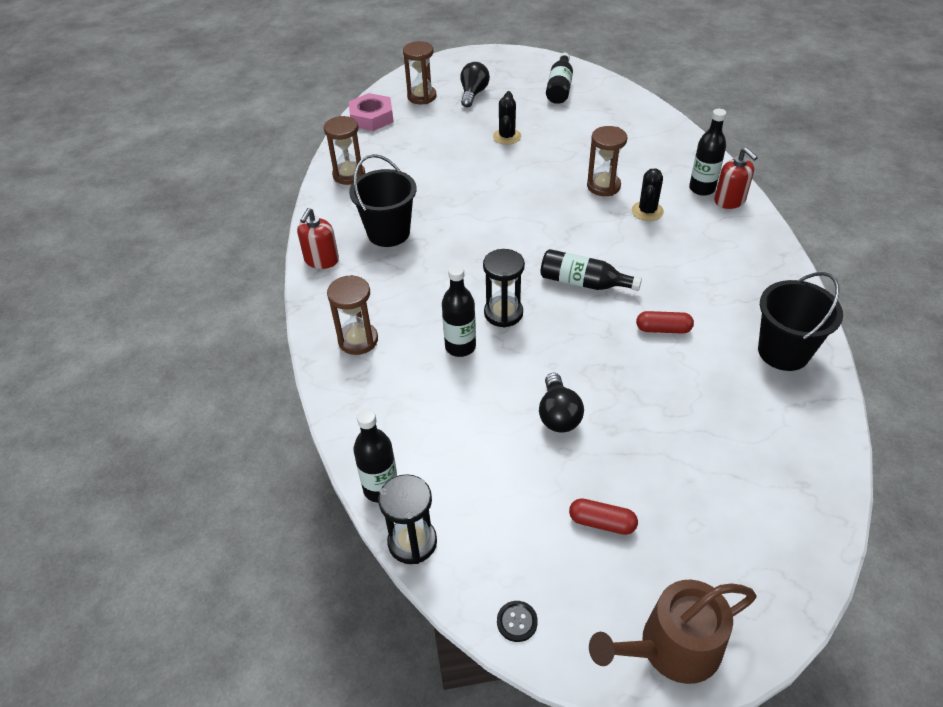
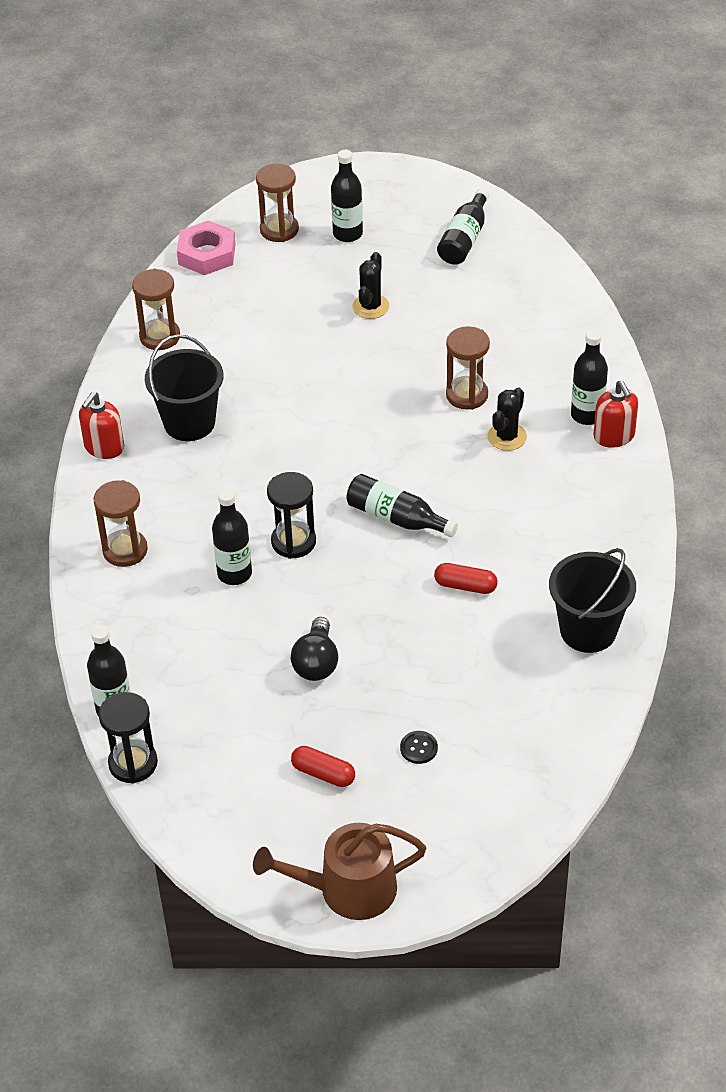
camera: 10 degrees right, 0 degrees up
black light bulb [460,62,490,107] -> black bottle [331,149,363,242]
black button [497,601,538,642] -> black button moved to [400,731,438,764]

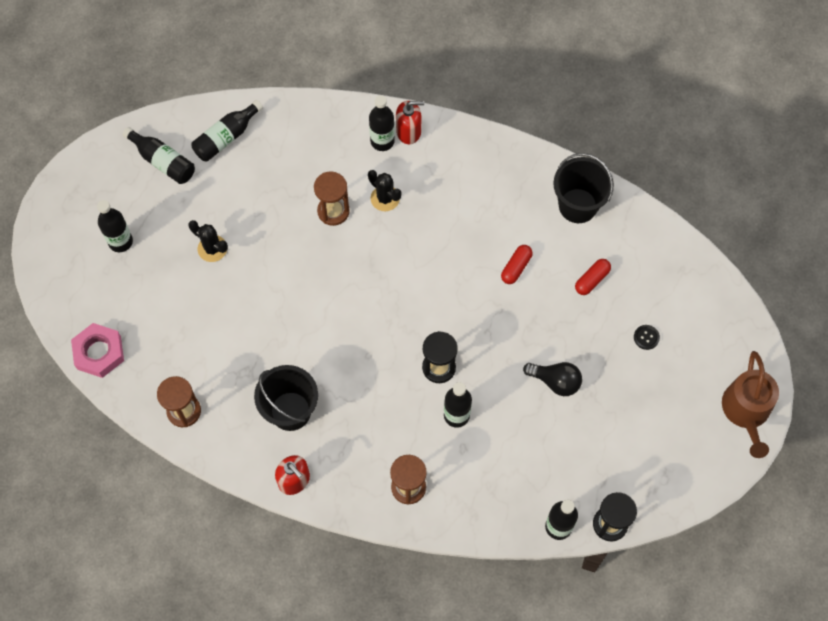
camera: 75 degrees left, 20 degrees up
brown hourglass [256,164,299,242] -> none
red capsule [291,746,355,787] -> red capsule moved to [575,259,611,295]
black bottle [347,474,458,537] -> black bottle moved to [191,100,263,162]

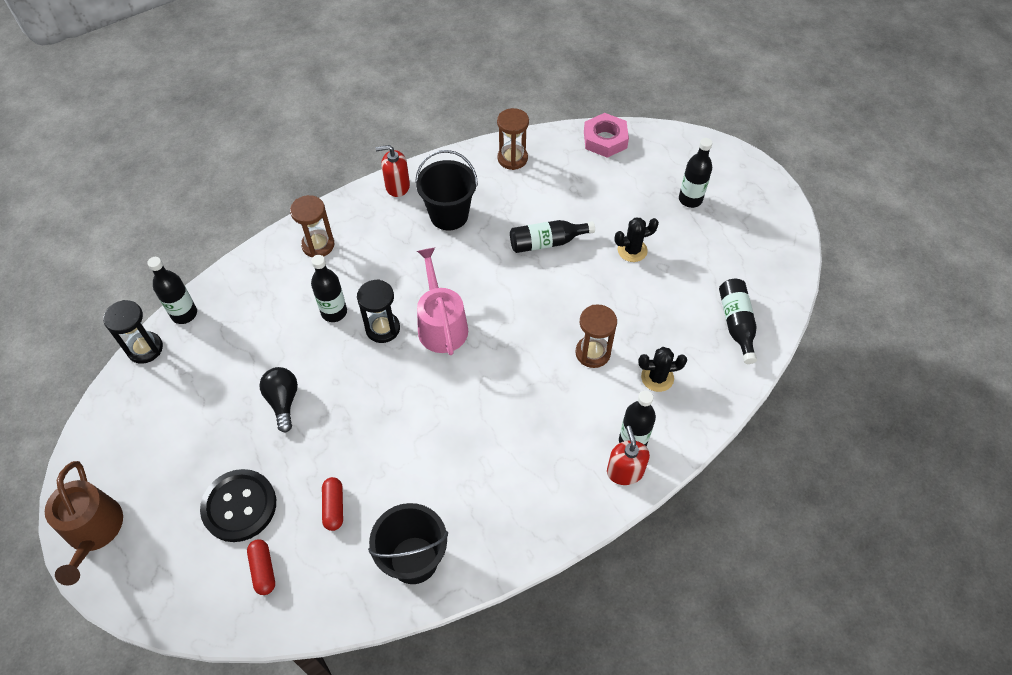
camera: 130 degrees right, 10 degrees down
black bottle [123,127,195,184] -> black bottle moved to [510,220,595,253]
black cactus [368,170,402,211] -> black cactus moved to [638,347,687,392]
red soap dispenser [396,101,424,144] -> red soap dispenser turned 135 degrees clockwise [607,426,650,485]
red capsule [501,245,533,284] -> red capsule moved to [247,539,275,595]
black light bulb [523,362,582,396] -> black light bulb turned 105 degrees clockwise [259,367,298,433]
black button [634,325,660,350] -> black button [200,469,276,542], size x2.44
brown watering can [722,351,779,458] -> brown watering can turned 150 degrees counterclockwise [45,461,123,585]
none -> pink watering can [417,248,468,355]

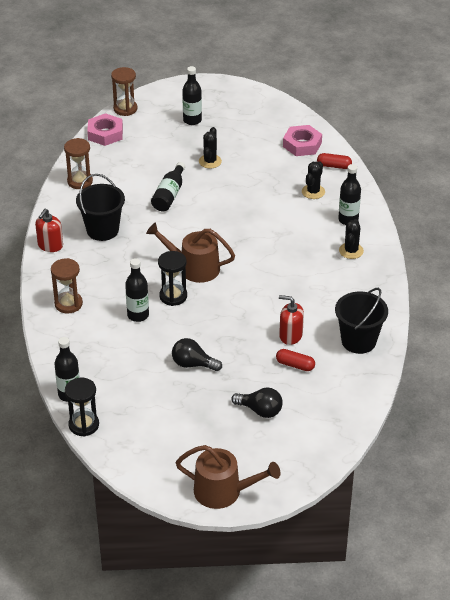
camera: 60 degrees left, 15 degrees down
black button [200,469,276,542] -> black light bulb [231,387,283,418]
red capsule [247,539,275,595] -> red capsule moved to [317,153,352,169]
pink watering can [417,248,468,355] -> brown watering can [146,223,235,283]
brown hourglass [576,305,617,368] -> brown hourglass moved to [111,67,137,116]
red soap dispenser [607,426,650,485] -> red soap dispenser moved to [279,295,304,345]
black bottle [719,279,757,364] -> pink nut [283,125,322,156]
none -> black cactus [339,219,364,259]

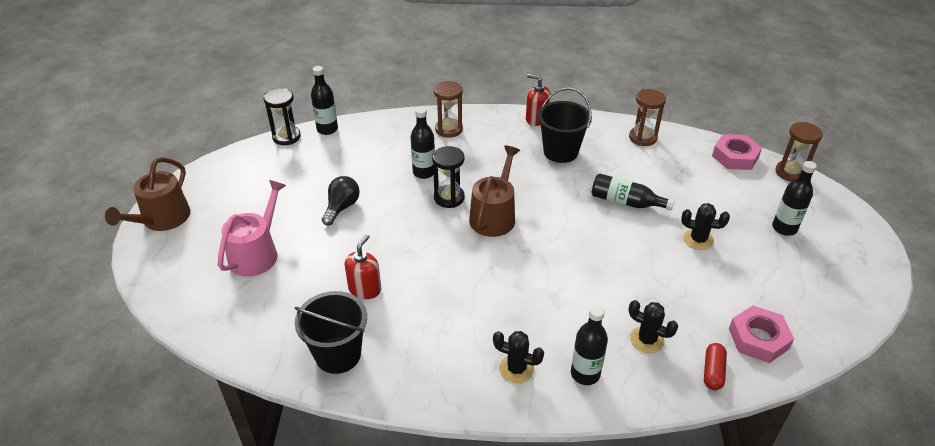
camera: 95 degrees right, 0 degrees up
black light bulb [231,387,283,418] -> pink watering can [218,180,286,277]
red capsule [276,349,315,371] -> none

